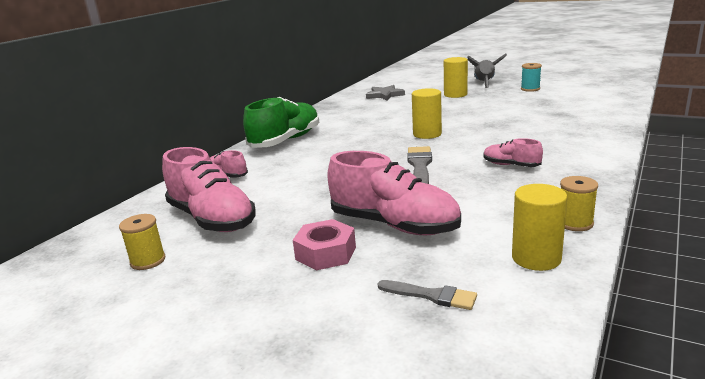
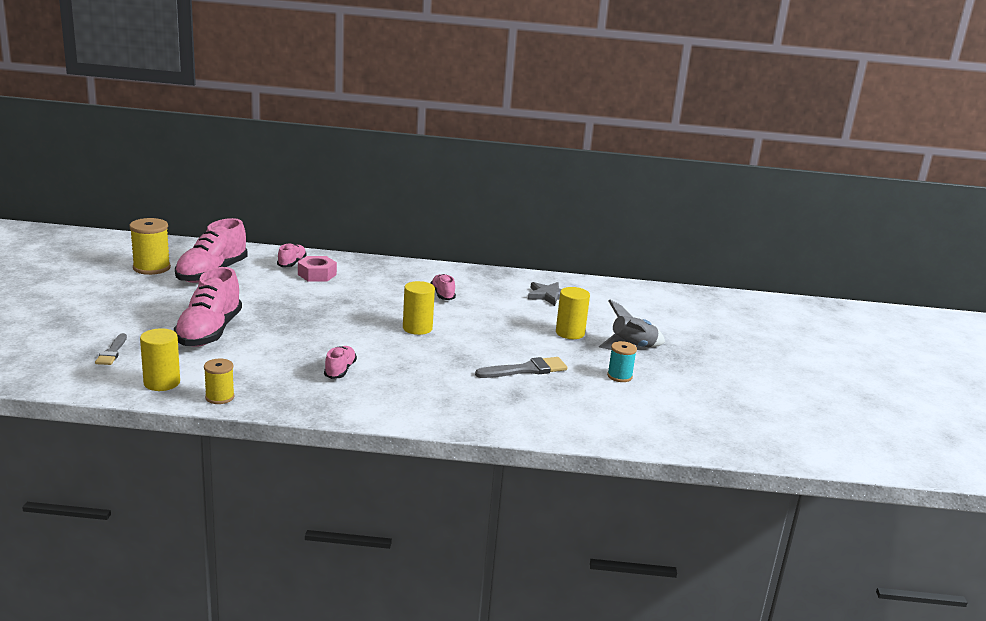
camera: 60 degrees right, 0 degrees up
yellow spool [119,214,165,270] -> yellow spool [129,218,171,275], size x1.63
green shoe [243,97,319,148] -> none
pink nut [293,219,356,270] -> pink nut moved to [298,256,337,282]
grey brush [407,146,432,184] -> grey brush moved to [475,357,568,378]
none -> pink shoe [431,274,456,300]

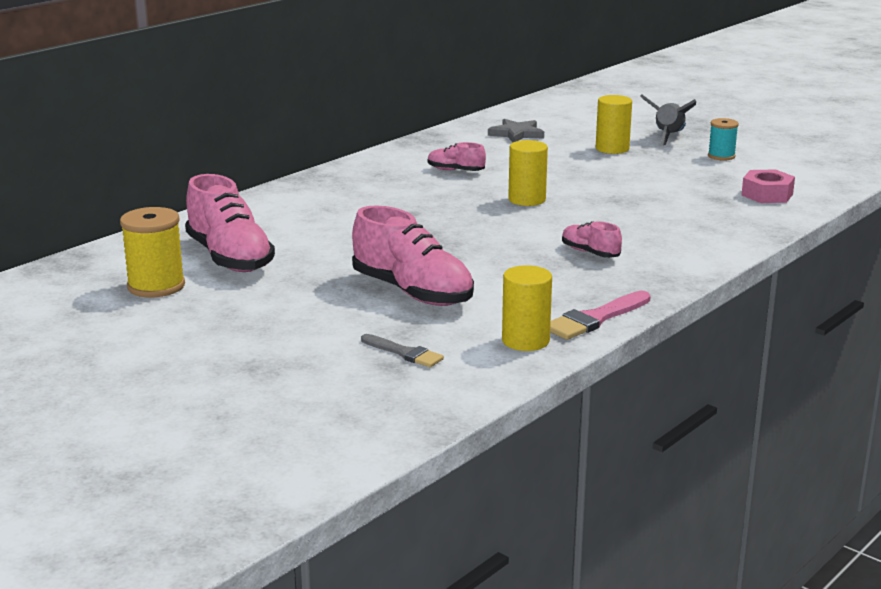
camera: 50 degrees left, 0 degrees up
yellow spool [204,358,235,404] -> pink brush [550,291,651,340]
pink shoe [277,243,307,267] -> none
pink nut [298,256,337,282] -> pink nut moved to [741,169,795,203]
grey brush [475,357,568,378] -> none

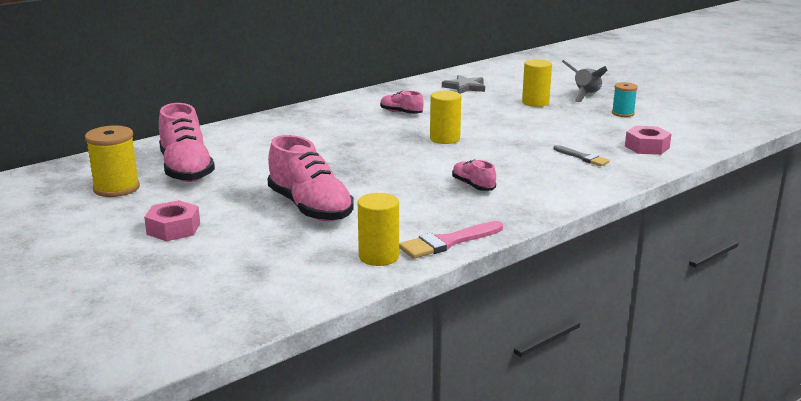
camera: 10 degrees right, 0 degrees up
grey brush [361,334,444,367] -> grey brush moved to [554,145,610,166]
none -> pink nut [144,200,200,241]

